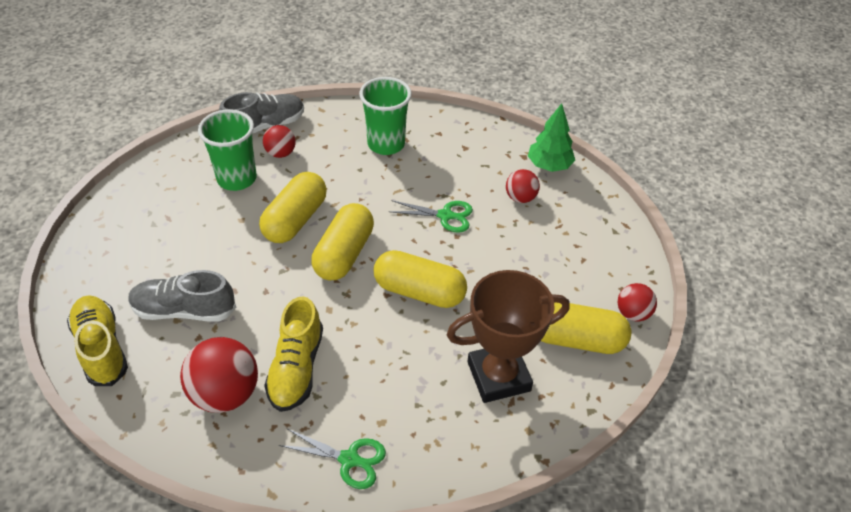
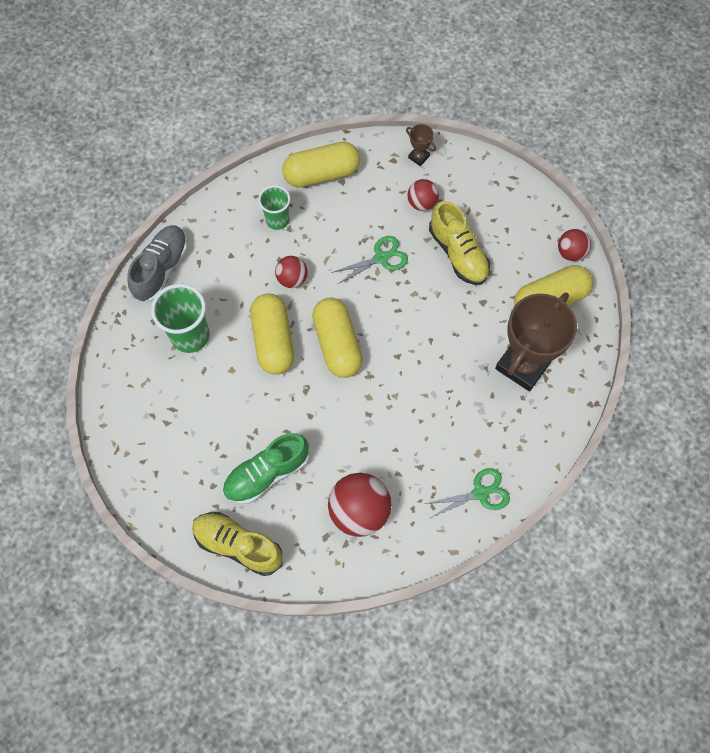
camera: 35 degrees left, 20 degrees up
grey shoe [128,270,237,322] -> green shoe [222,433,309,504]
red ball [263,125,296,158] -> red ball moved to [275,256,308,288]
yellow shoe [264,296,323,412] -> yellow shoe moved to [429,201,490,285]
green cup [359,77,412,155] -> green cup [258,185,291,230], size x0.64
yellow capsule [374,250,467,308] -> yellow capsule moved to [282,142,360,187]
green tree [528,104,575,172] -> brown trophy [406,124,436,166]

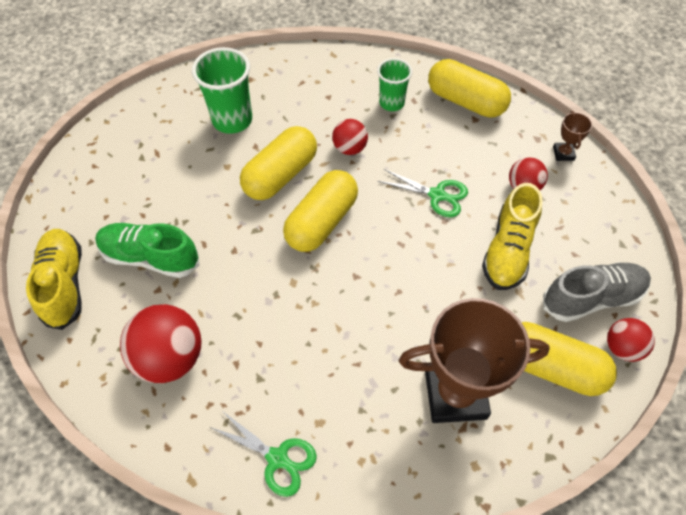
camera: 50 degrees right, 10 degrees down
grey shoe [127,225,188,303] -> grey shoe moved to [543,262,651,322]

